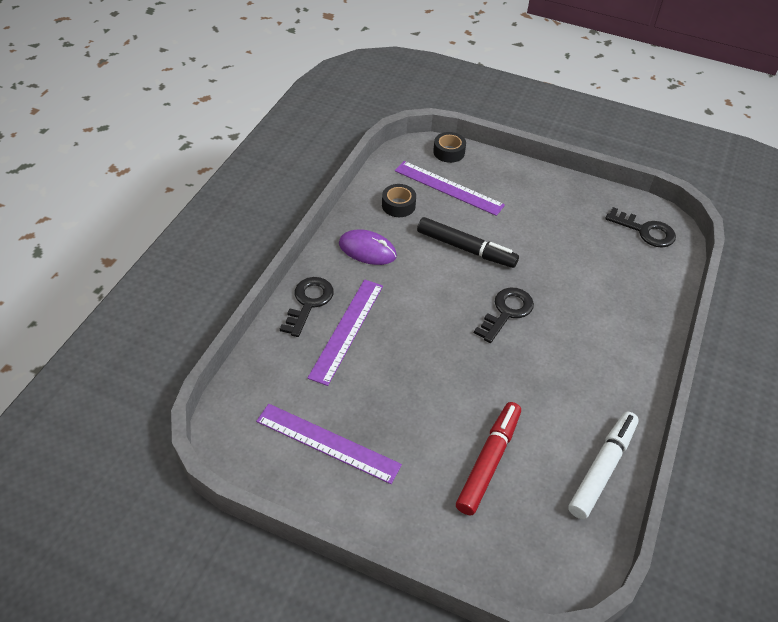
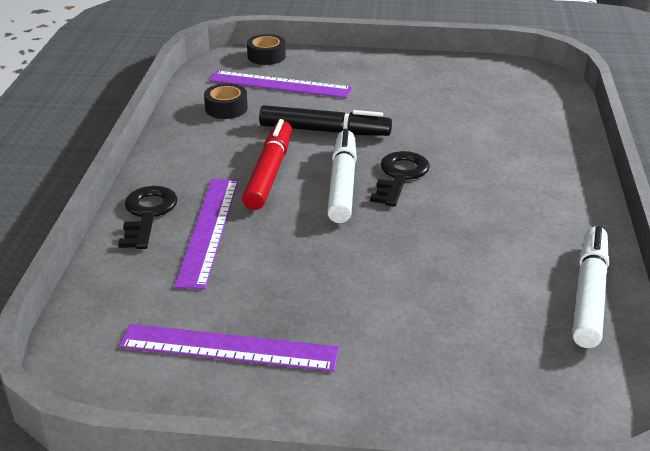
camera: 15 degrees left, 15 degrees down
purple mouse [339,229,397,265] -> none
red marker [456,402,521,515] -> red marker moved to [242,119,292,210]
black key [605,207,676,248] -> none
none -> white marker [327,129,357,223]

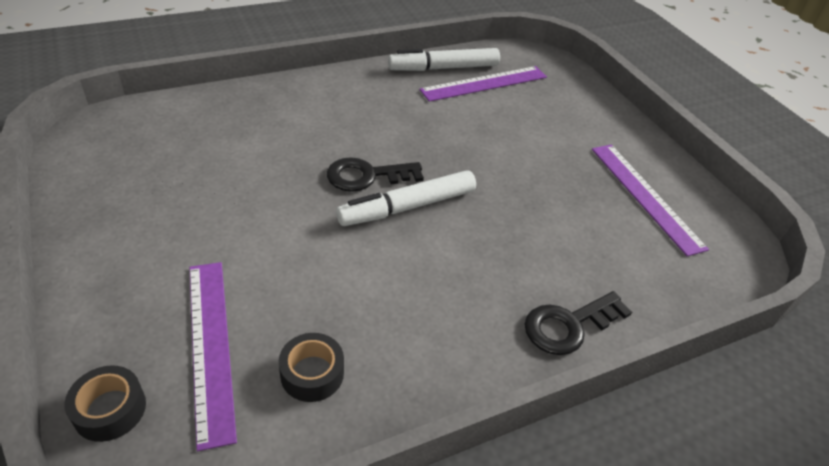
camera: 125 degrees left, 10 degrees up
purple ruler [174,179,238,289] -> purple ruler moved to [419,66,547,102]
red marker [242,119,292,210] -> none
black marker [259,105,392,136] -> none

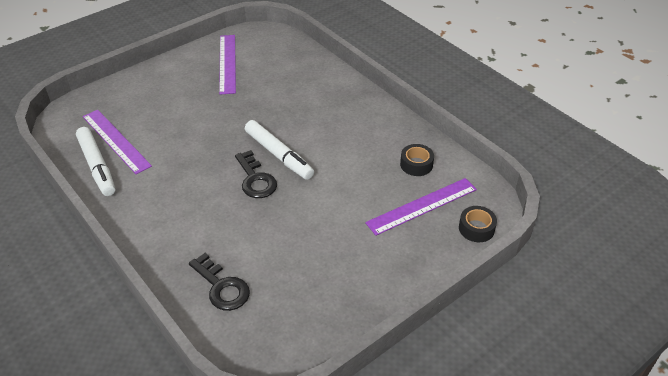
camera: 100 degrees left, 0 degrees up
black key [524,291,632,355] -> black key moved to [189,253,250,311]
purple ruler [592,145,709,256] -> purple ruler turned 60 degrees counterclockwise [219,35,236,95]

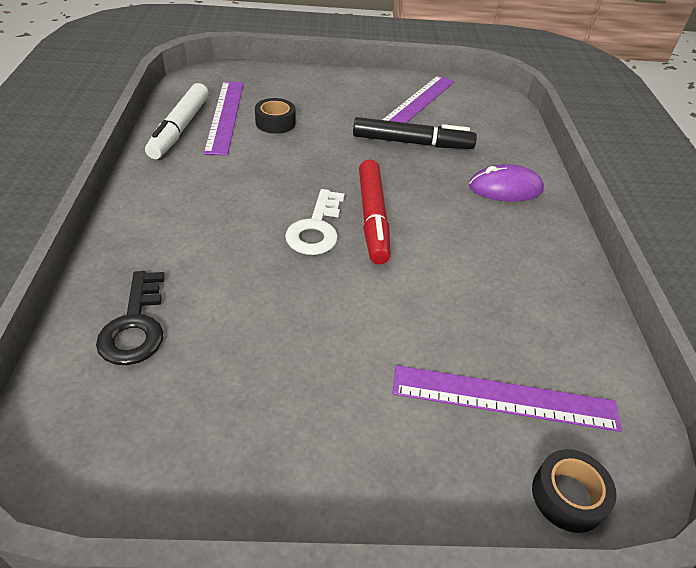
camera: 35 degrees right, 0 degrees up
black key [235,150,277,198] -> white key [285,189,345,255]
white marker [245,120,314,180] -> red marker [359,159,390,264]
black tape [400,144,434,176] -> black tape moved to [255,98,296,134]
none -> black marker [353,117,477,149]
none -> purple mouse [469,164,544,202]

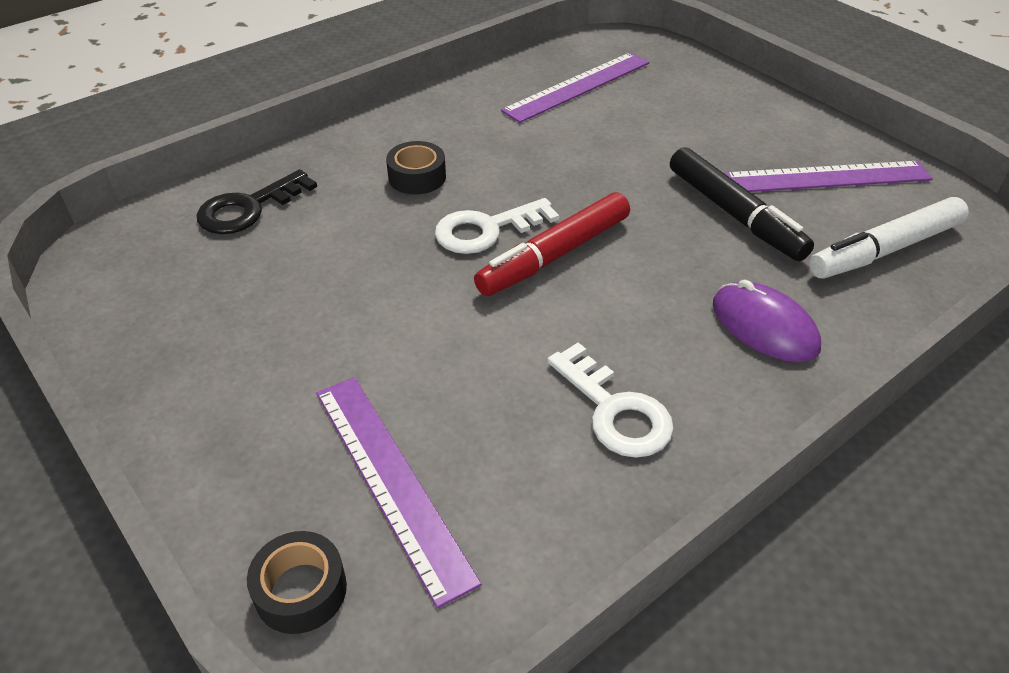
camera: 55 degrees right, 0 degrees up
white marker [145,83,209,159] -> white marker moved to [809,197,969,279]
black tape [255,98,296,134] -> black tape moved to [386,141,446,195]
none -> white key [547,342,674,458]

